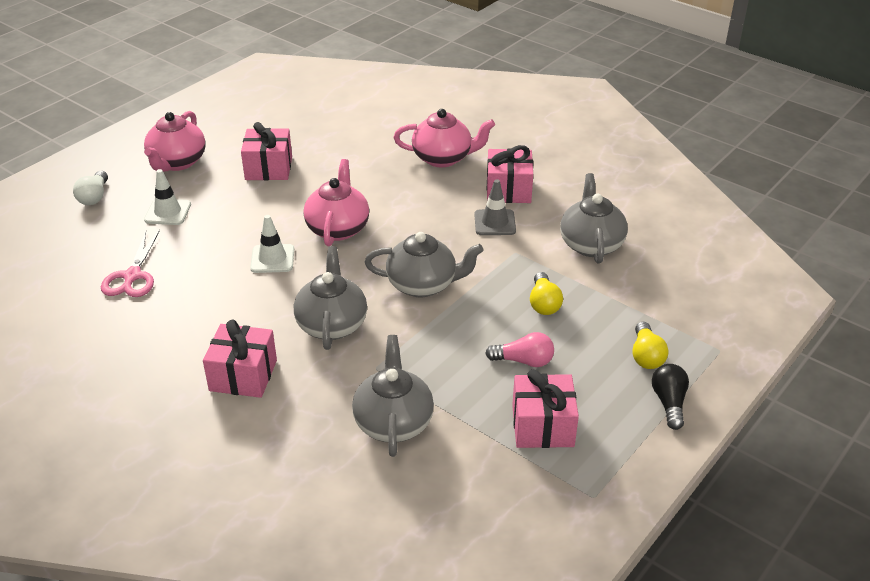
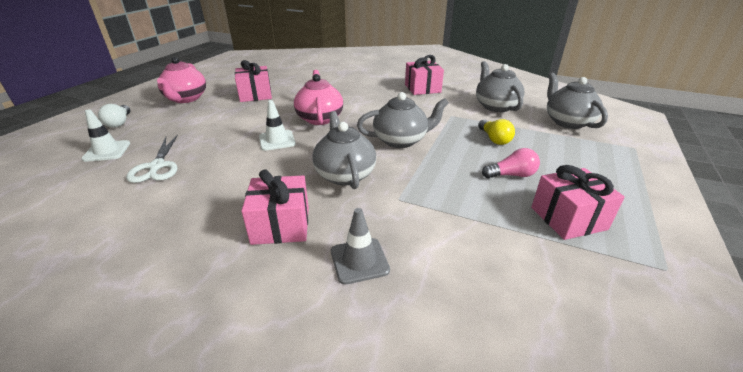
camera: 15 degrees left, 5 degrees down
pink scissors [101,230,160,297] -> white scissors [126,134,178,183]
white traffic cone [144,169,191,225] -> white traffic cone moved to [81,109,130,162]
grey teapot [352,335,434,457] -> grey teapot moved to [547,73,608,129]
pink teapot [394,109,495,167] -> none
grey traffic cone [474,179,516,235] -> grey traffic cone moved to [331,208,390,285]
yellow light bulb [632,322,668,369] -> none
black light bulb [652,364,689,430] -> none

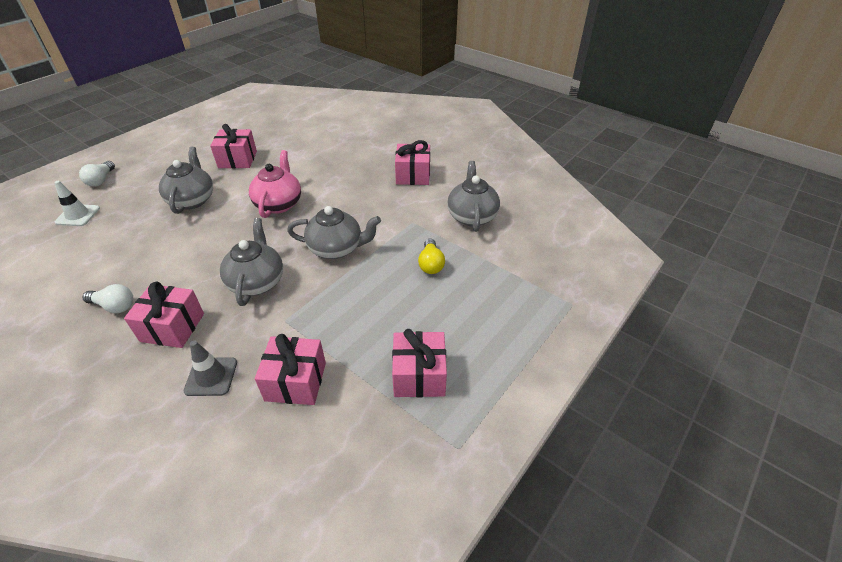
camera: 15 degrees right, 10 degrees up
white scissors [126,134,178,183] -> none
pink teapot [157,57,206,103] -> none
white traffic cone [259,100,295,151] -> none
pink light bulb [482,148,540,178] -> none
grey teapot [547,73,608,129] -> grey teapot moved to [159,147,213,214]
none -> white light bulb [82,284,133,313]
none -> pink gift [255,334,326,405]

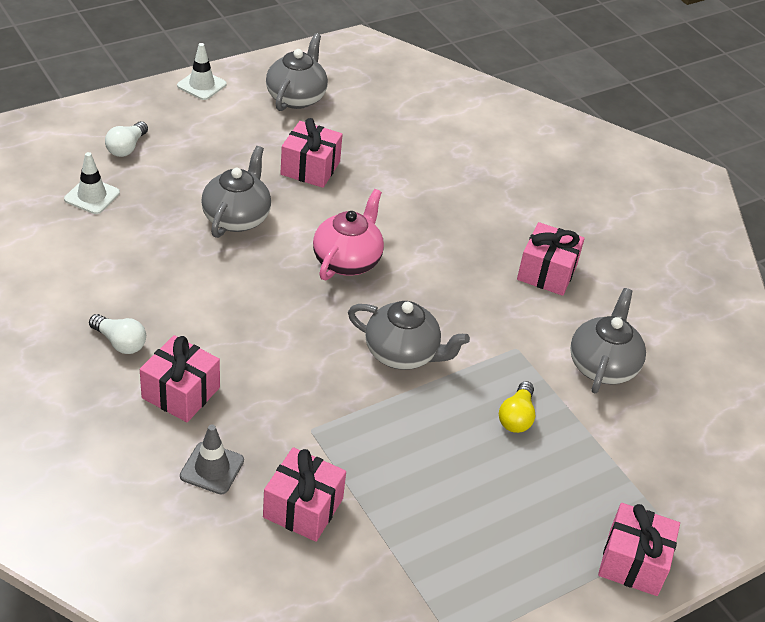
camera: 15 degrees right, 0 degrees up
grey teapot [220,218,283,306] -> grey teapot moved to [266,33,328,111]
pink gift [392,329,447,397] -> pink gift moved to [598,503,680,596]
none -> white traffic cone [177,43,227,100]

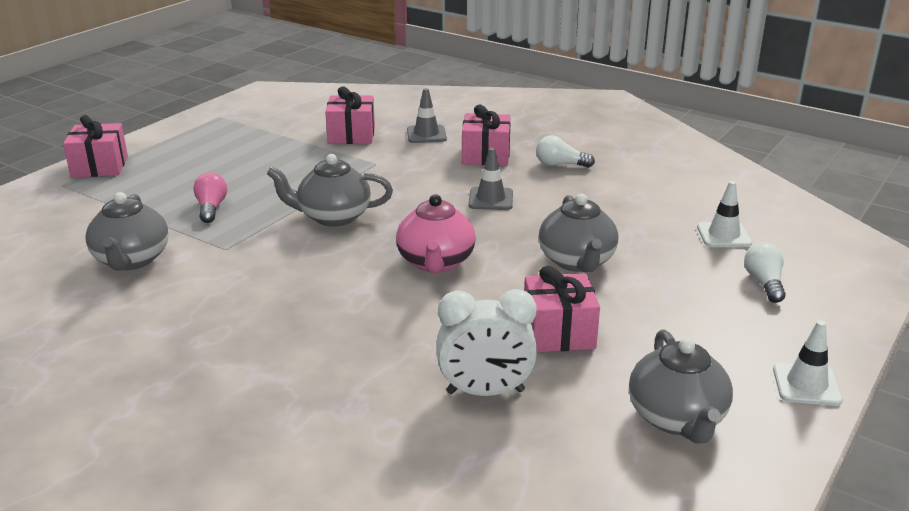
camera: 160 degrees right, 15 degrees down
yellow light bulb [499,381,535,433] -> pink light bulb [193,173,227,223]
pink gift [517,222,585,296] -> none
none -> white clock [437,289,537,396]
none -> grey traffic cone [468,148,513,210]

